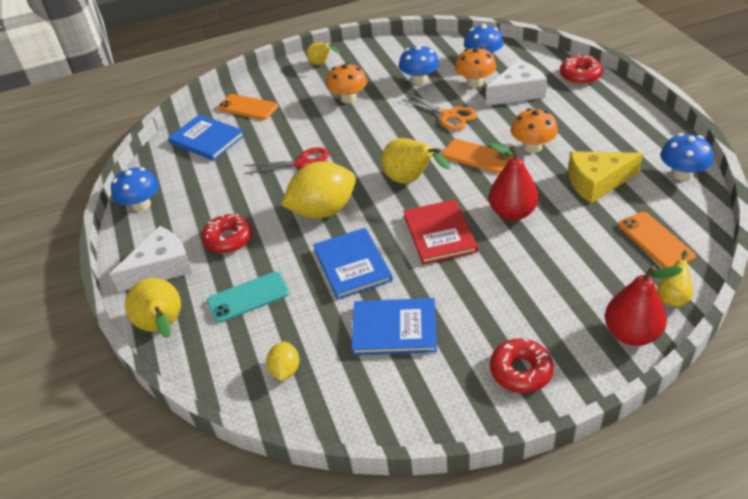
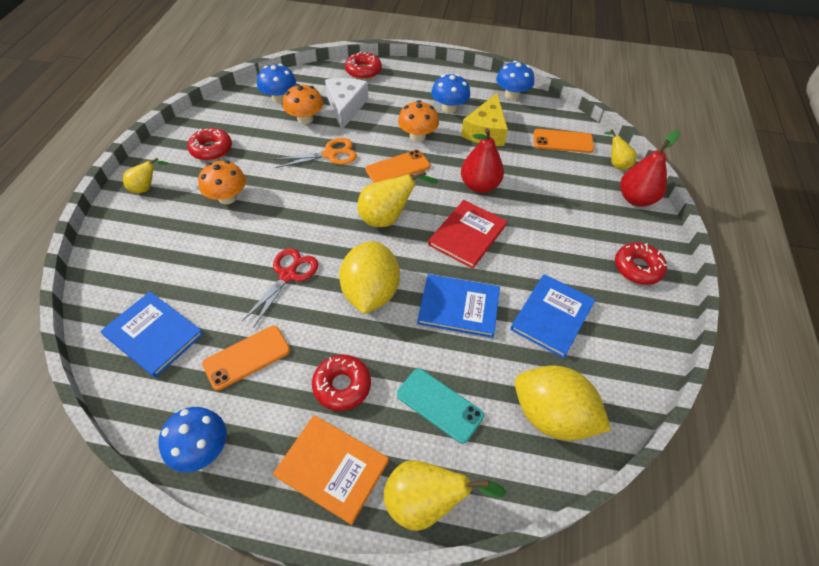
camera: 65 degrees left, 10 degrees up
white cheese [110,226,193,292] -> orange book [273,415,389,525]
blue book [168,114,245,161] -> blue book turned 60 degrees clockwise [101,292,204,378]
turquoise phone [207,272,289,323] -> turquoise phone turned 60 degrees counterclockwise [397,368,484,444]
orange phone [217,94,278,120] -> orange phone moved to [202,326,290,390]
yellow lemon [266,342,299,381] -> yellow lemon [515,365,611,441], size x2.08
blue mushroom [399,44,439,85] -> blue mushroom moved to [431,74,470,113]
red book [404,199,478,265] -> red book turned 75 degrees counterclockwise [428,200,507,269]
none -> red donut [187,128,232,161]

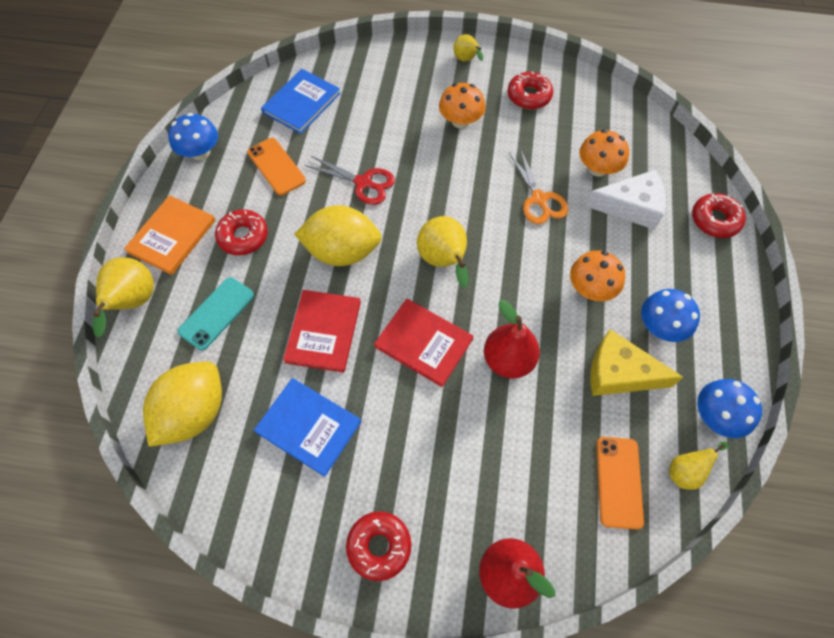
camera: 90 degrees right, 10 degrees up
blue mushroom [257,64,296,103] -> none
orange phone [366,150,430,183] -> none
blue book [417,274,500,338] -> red book [283,290,361,373]
yellow pear [604,130,637,170] -> yellow pear moved to [669,441,729,490]

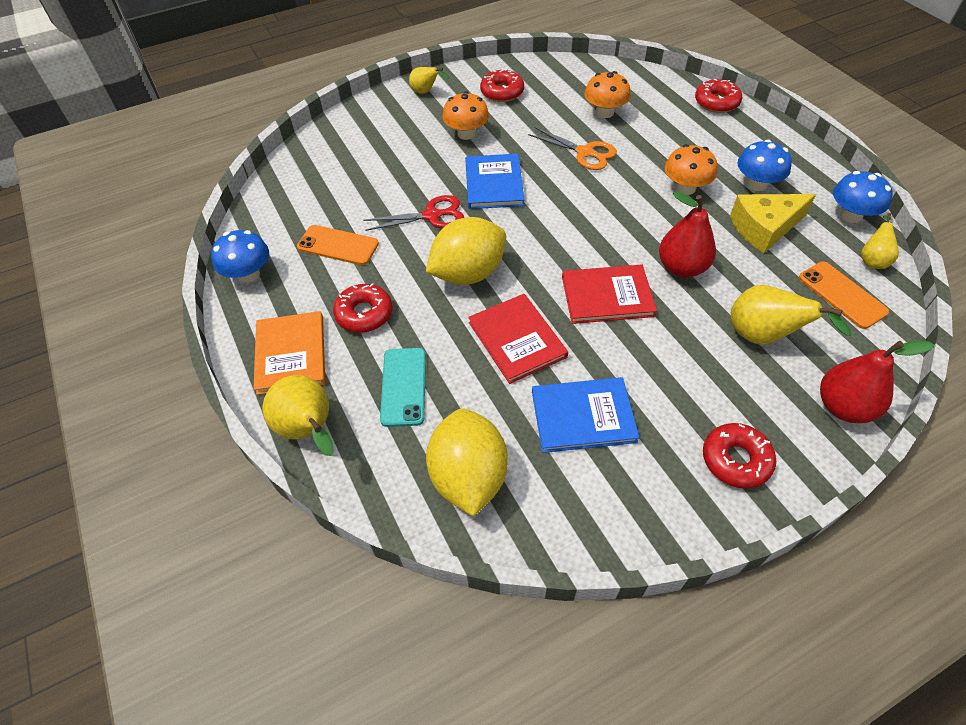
camera: 35 degrees left, 10 degrees down
blue book [261,69,341,134] -> blue book moved to [465,154,525,209]
yellow pear [417,216,469,288] -> yellow pear moved to [731,285,851,345]
white cheese [586,170,666,230] -> none

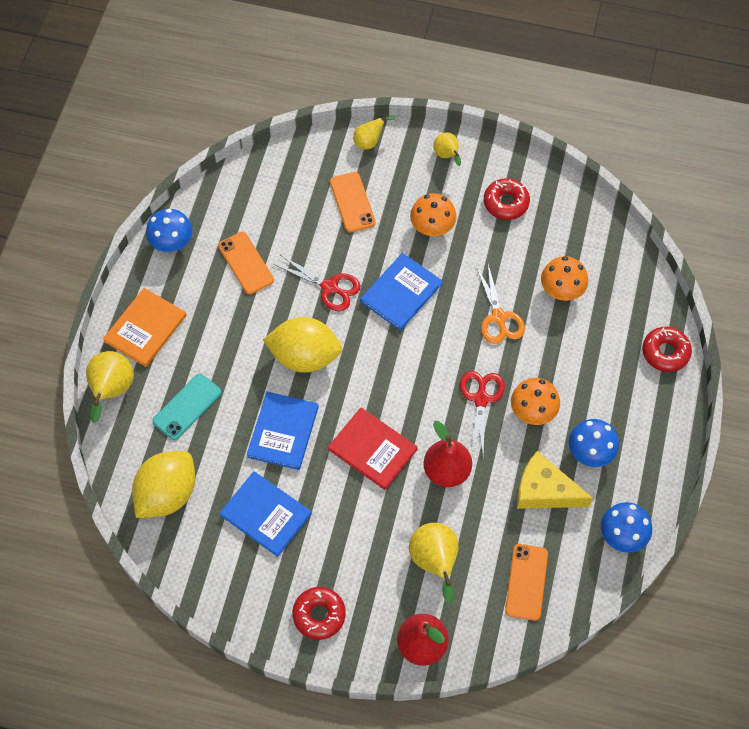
camera: 40 degrees right, 10 degrees up
red donut [333,283,393,333] -> none
red book [468,294,568,384] -> blue book [247,392,319,470]
yellow pear [861,213,899,269] -> yellow pear moved to [353,114,395,150]
none -> orange phone [330,172,376,232]
none -> red scissors [460,371,505,455]

